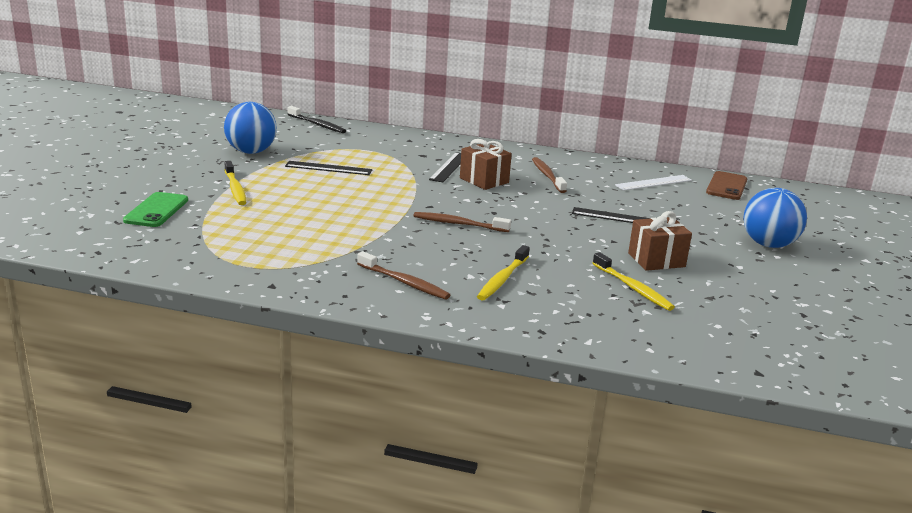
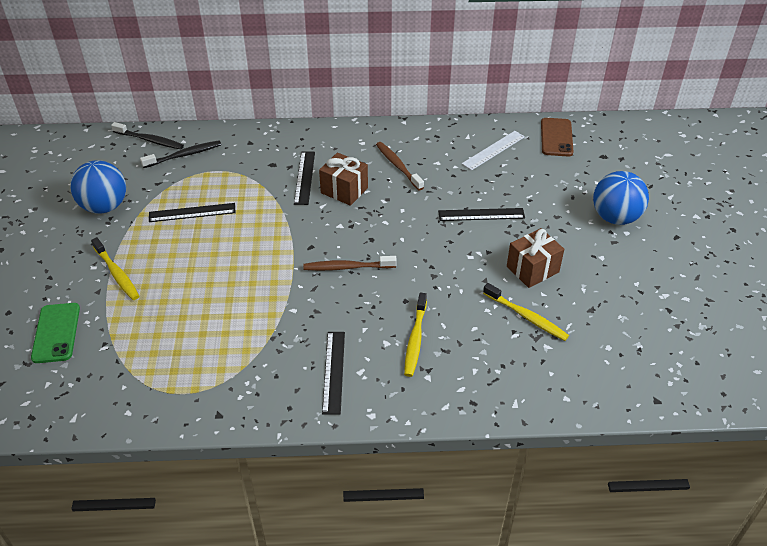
camera: 15 degrees left, 20 degrees up
brown toothbrush [357,251,450,300] -> black ruler [322,332,345,415]
none -> black toothbrush [140,141,221,168]

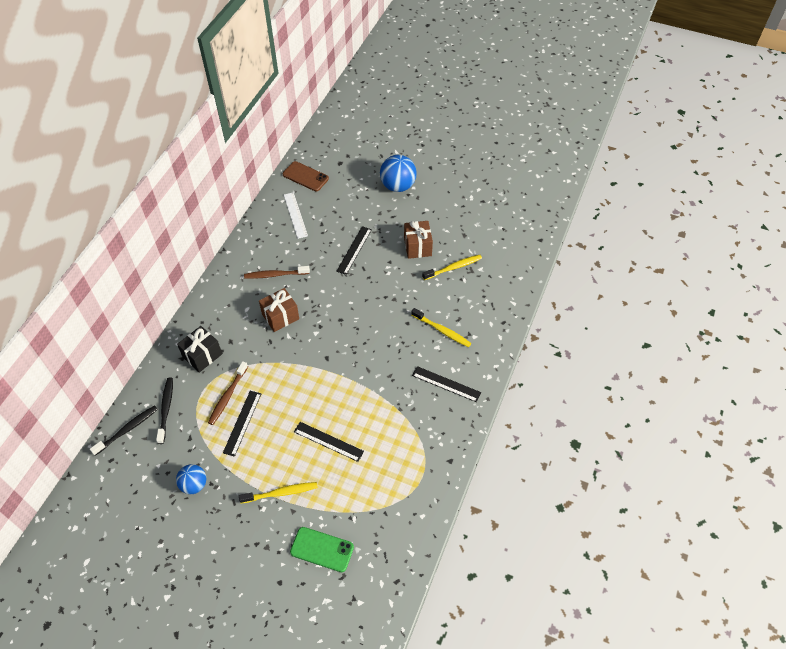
camera: 65 degrees left, 10 degrees up
blue ball [70,160,126,214] -> blue ball [176,464,206,494], size x0.63
black ruler [294,151,315,205] -> black ruler moved to [294,422,364,462]
brown toothbrush [303,256,397,271] -> brown toothbrush moved to [208,361,248,425]
none -> black gift [177,326,222,373]

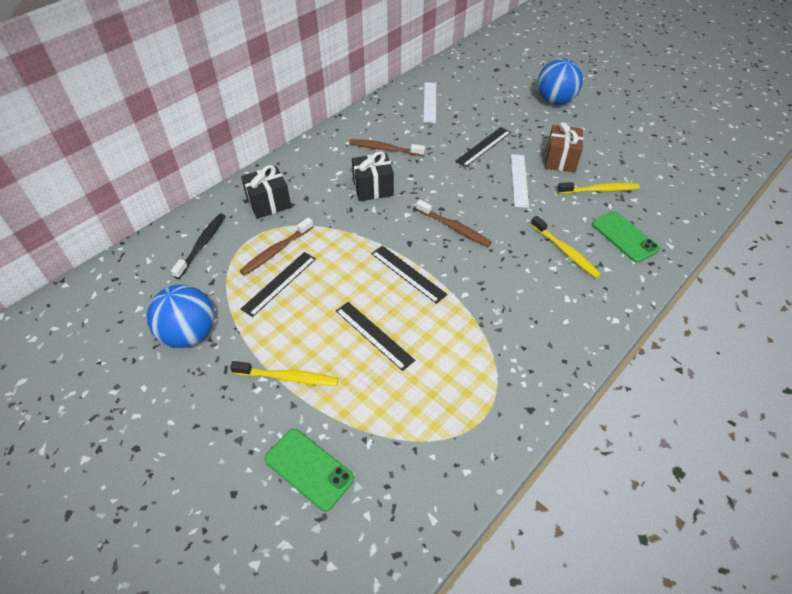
camera: 20 degrees right, 5 degrees down
black toothbrush [90,405,158,456] -> none
blue ball [176,464,206,494] -> blue ball [147,285,214,348], size x1.59
brown gift [259,288,299,332] -> black gift [352,151,394,201]
brown phone [283,161,329,191] -> none
black ruler [412,366,481,402] -> black ruler moved to [371,246,448,304]
none -> brown toothbrush [416,200,492,247]
none -> white ruler [511,154,529,208]
none -> green phone [592,211,660,263]

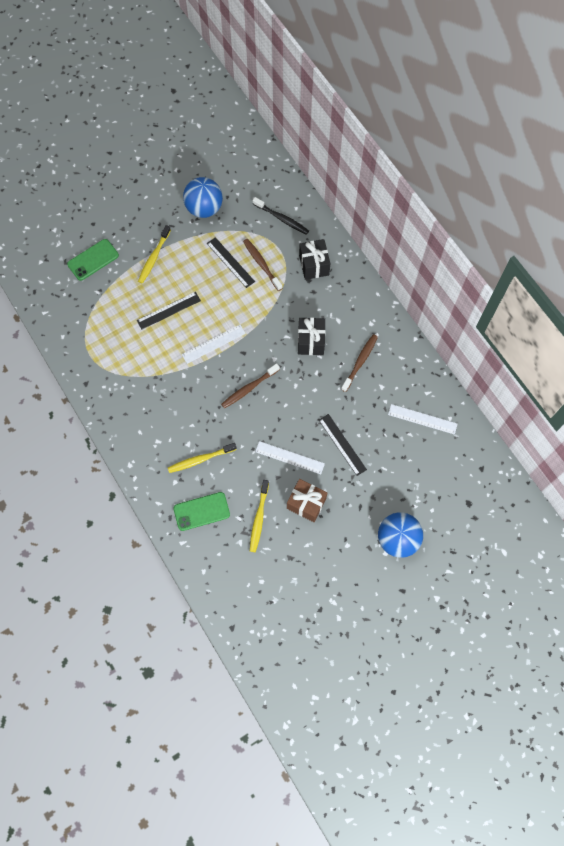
camera: 105 degrees right, 20 degrees up
black ruler [371,246,448,304] -> white ruler [181,325,246,364]

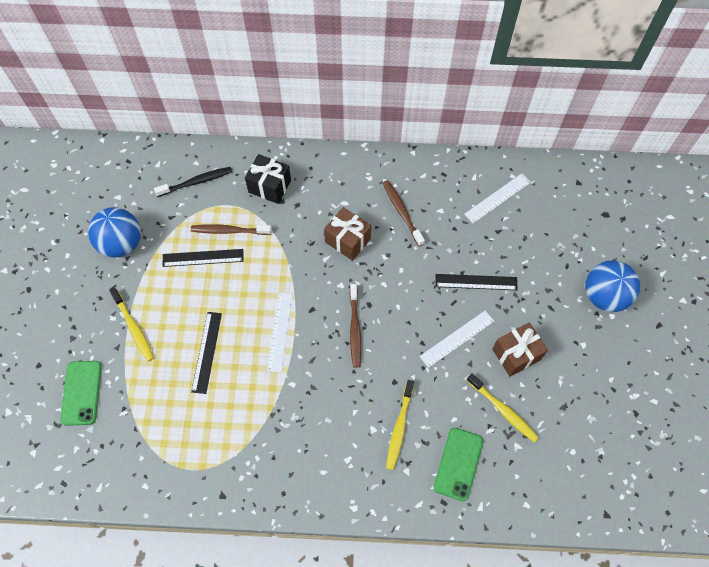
camera: 55 degrees left, 5 degrees down
black gift [298,318,325,355] -> brown gift [324,207,371,261]

